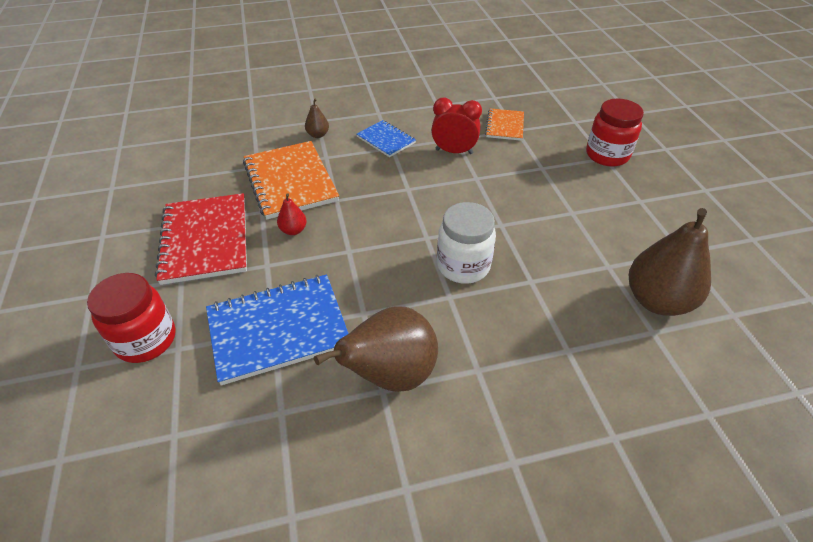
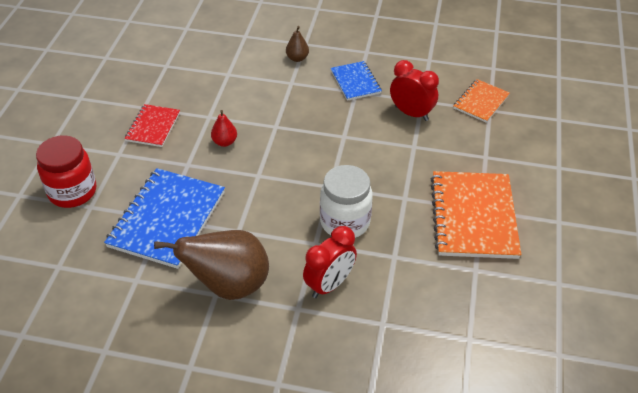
camera: 25 degrees right, 0 degrees up
red notebook [155,193,247,285] -> red notebook [125,104,180,147], size x0.55
blue notebook [206,274,349,386] -> blue notebook turned 75 degrees counterclockwise [104,168,225,269]
orange notebook [243,141,339,220] -> orange notebook moved to [431,171,521,259]
red jar [586,99,644,167] -> none
brown pear [629,208,711,316] -> none
none -> red clock [303,226,357,298]

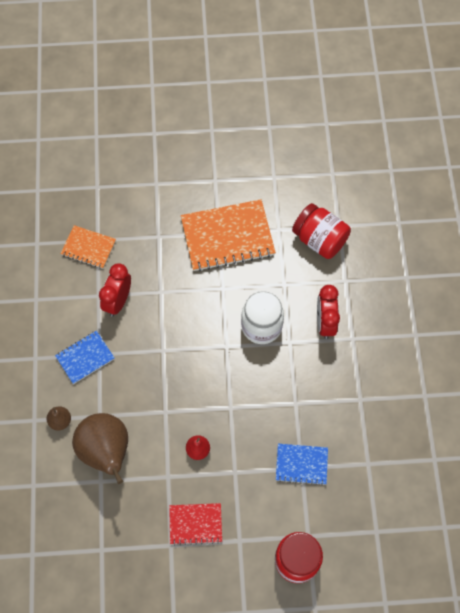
camera: 105 degrees left, 20 degrees up
blue notebook [104,168,225,269] -> blue notebook [276,444,328,486], size x0.55
brown pear [154,230,269,300] -> brown pear moved to [72,413,128,484]
red clock [303,226,357,298] -> red clock turned 120 degrees counterclockwise [317,285,340,339]
none -> red jar [292,203,351,259]

